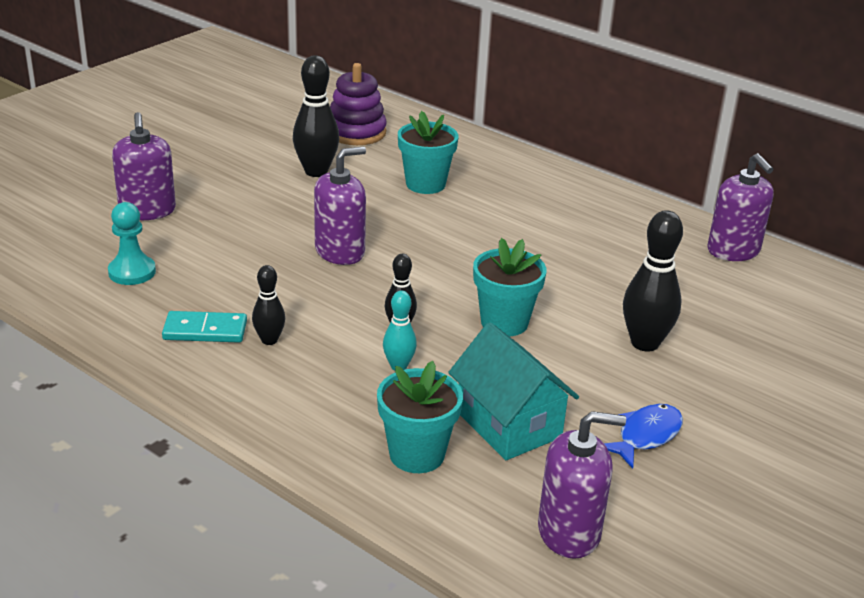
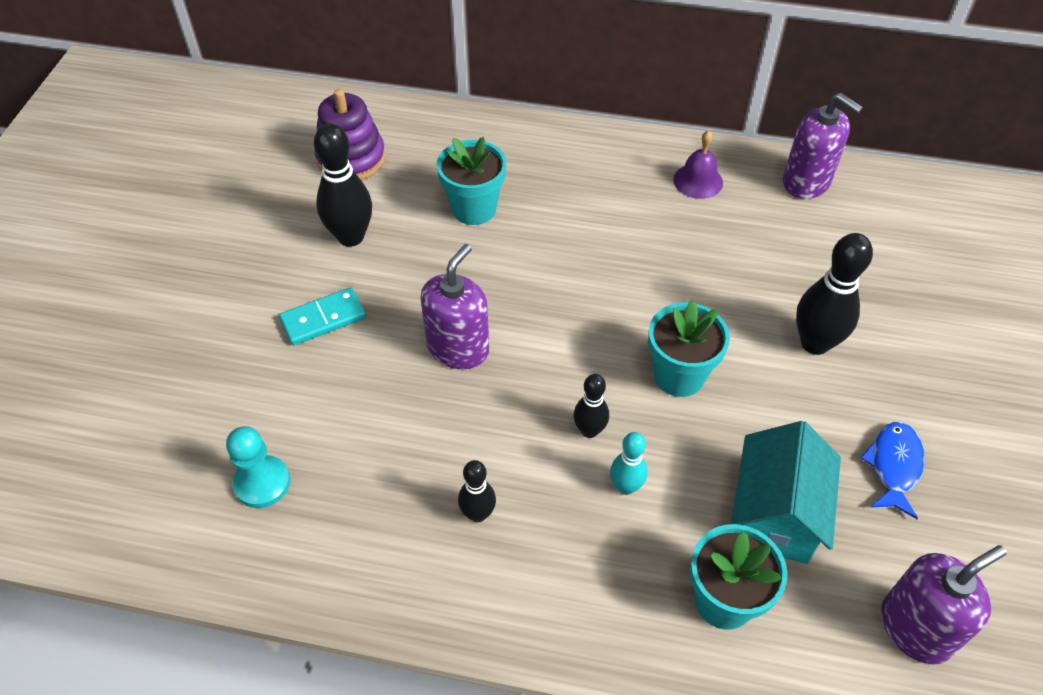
camera: 25 degrees left, 20 degrees up
purple soap dispenser [112,112,176,220] -> none
turquoise domino [162,311,247,343] -> turquoise domino moved to [279,287,366,345]
turquoise house [448,322,579,460] -> turquoise house turned 75 degrees clockwise [731,421,841,564]
none -> purple bell [673,130,723,199]

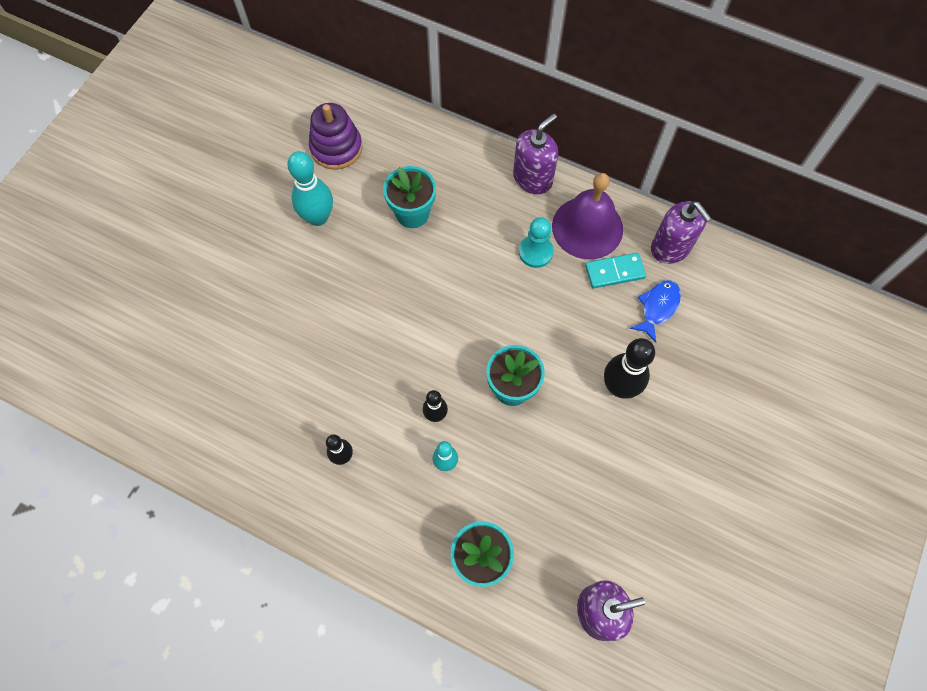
camera: 15 degrees right, 15 degrees up
turquoise pawn [226,426,290,508] -> turquoise pawn moved to [519,217,554,268]
turquoise domino [279,287,366,345] -> turquoise domino moved to [585,253,646,289]
black bowling pin [314,124,372,247] -> turquoise bowling pin [287,151,333,226]
purple soap dispenser [420,244,489,369] -> purple soap dispenser moved to [513,114,558,194]
purple bell [673,130,723,199] -> purple bell [552,173,623,259], size x1.85
turquoise house [731,421,841,564] -> none
blue fish [860,422,925,519] -> blue fish moved to [630,280,681,343]

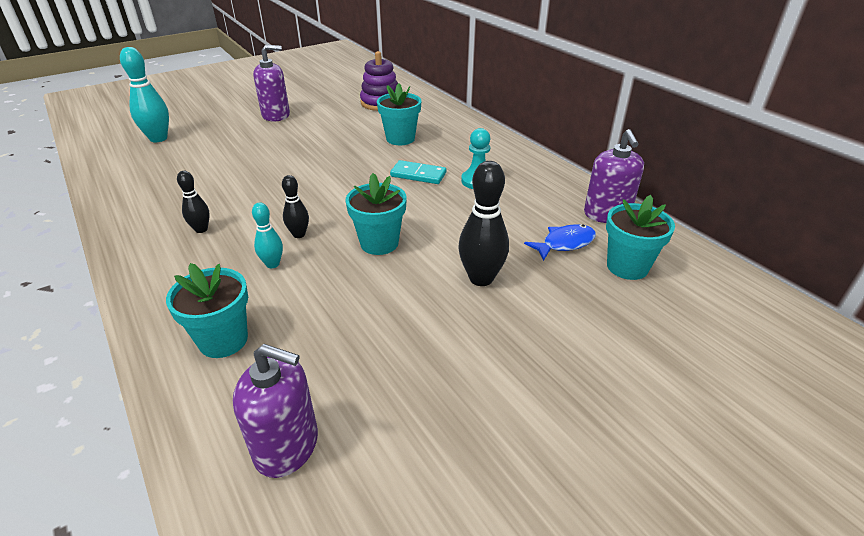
camera: 30 degrees right, 30 degrees down
turquoise bowling pin [287,151,333,226] -> turquoise bowling pin moved to [120,47,169,142]
purple soap dispenser [513,114,558,194] -> purple soap dispenser moved to [253,45,290,122]
purple bell [552,173,623,259] -> none
turquoise domino [585,253,646,289] -> turquoise domino moved to [390,160,446,184]
none -> turquoise flower pot [606,195,675,280]

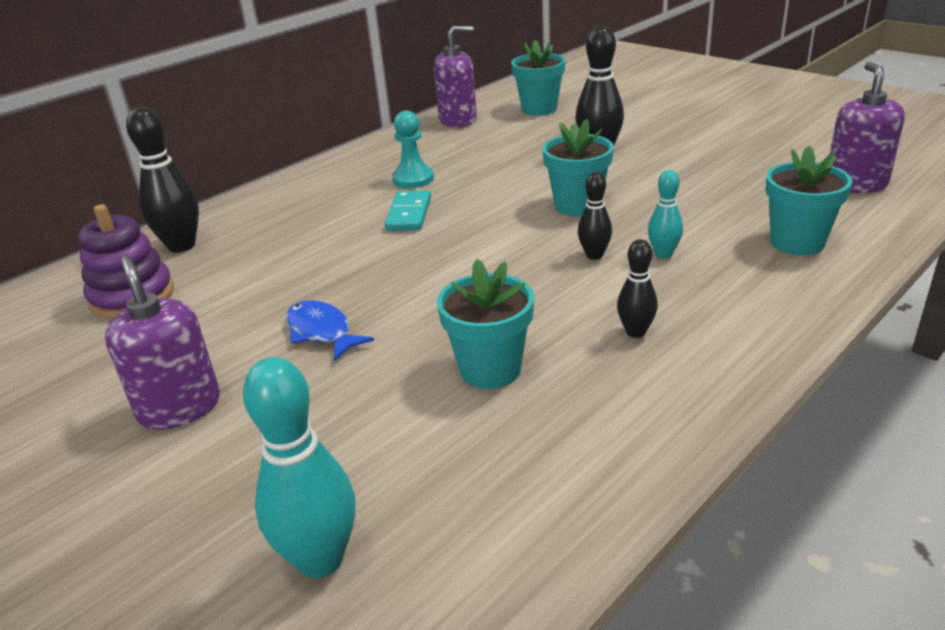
camera: 100 degrees left, 5 degrees down
turquoise flower pot [377,83,421,145] -> turquoise flower pot moved to [437,259,534,389]
blue fish [524,224,596,261] -> blue fish moved to [286,300,374,361]
none -> black bowling pin [126,107,199,253]

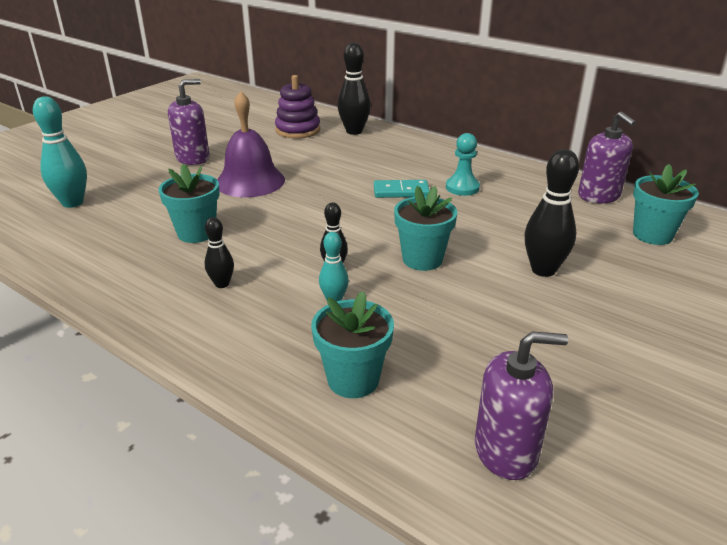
camera: 80 degrees right, 0 degrees up
blue fish [286,300,374,361] -> purple bell [217,91,285,197]

